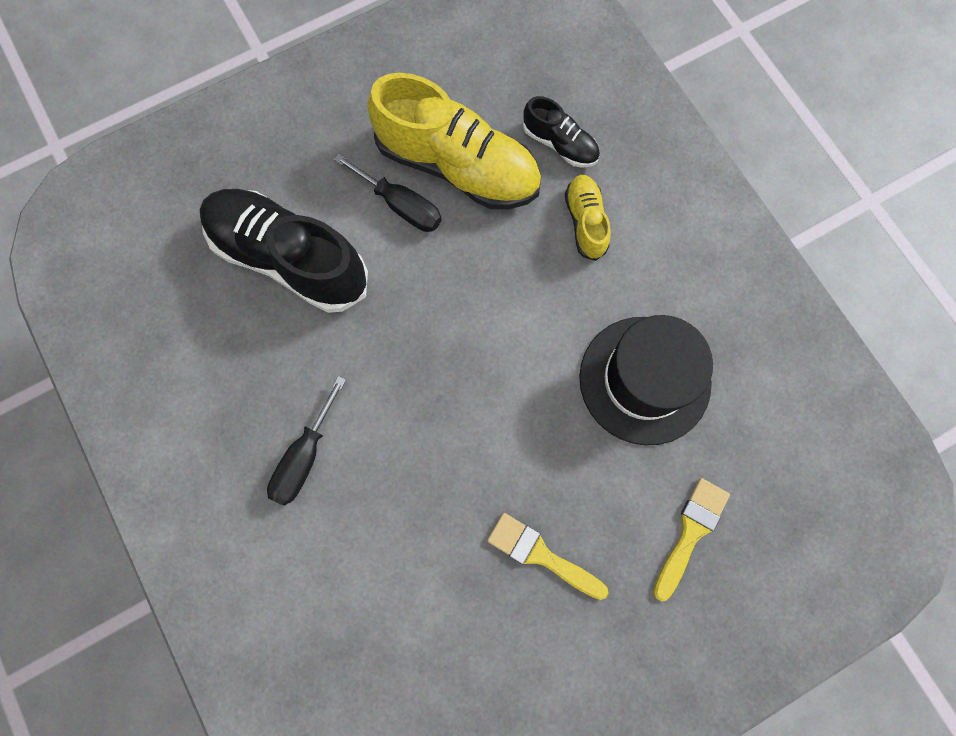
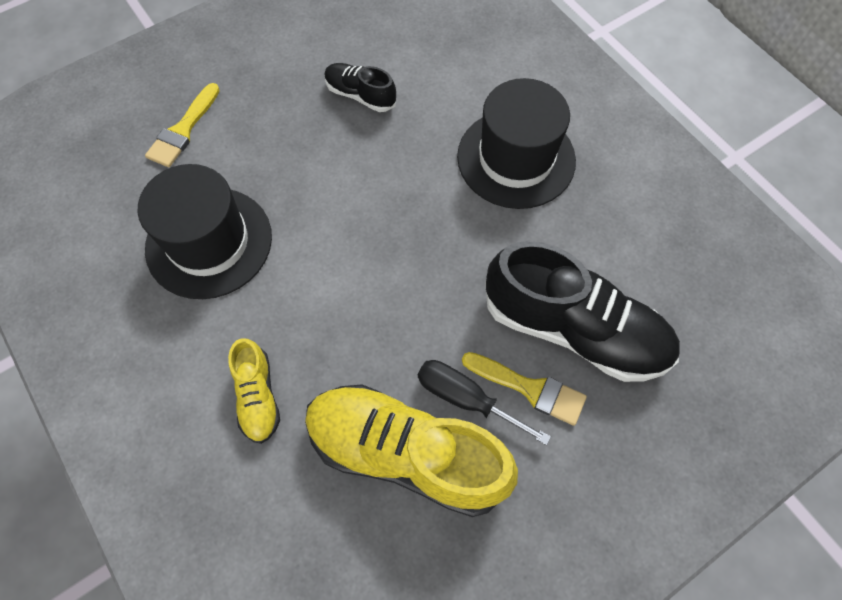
camera: 175 degrees right, 10 degrees down
black screwdriver [267,376,346,506] -> black hat [457,78,576,209]
yellow brush [487,513,608,600] -> yellow brush moved to [462,352,587,426]
black shoe [523,96,600,168] -> black shoe moved to [325,63,396,112]

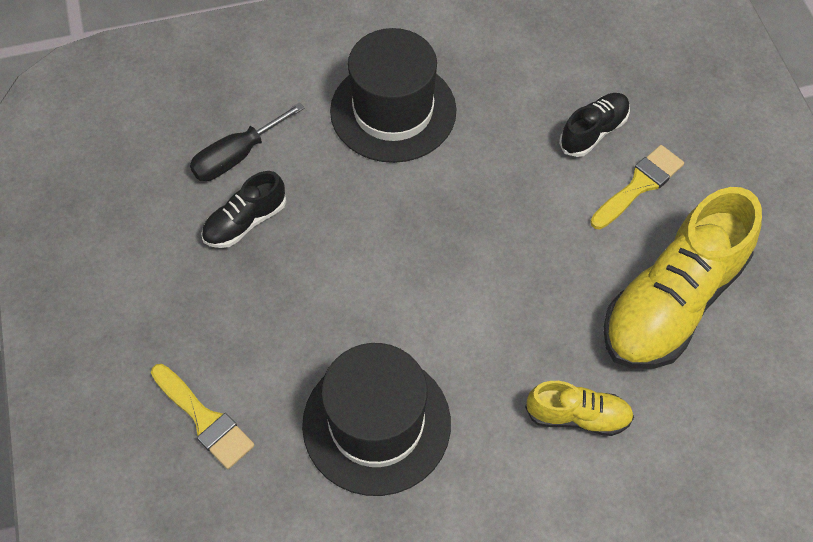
camera: 70 degrees left, 5 degrees down
black screwdriver [418,360,551,445] -> black screwdriver moved to [190,102,305,181]
black shoe [485,241,680,382] -> black shoe [559,93,630,157], size x0.49

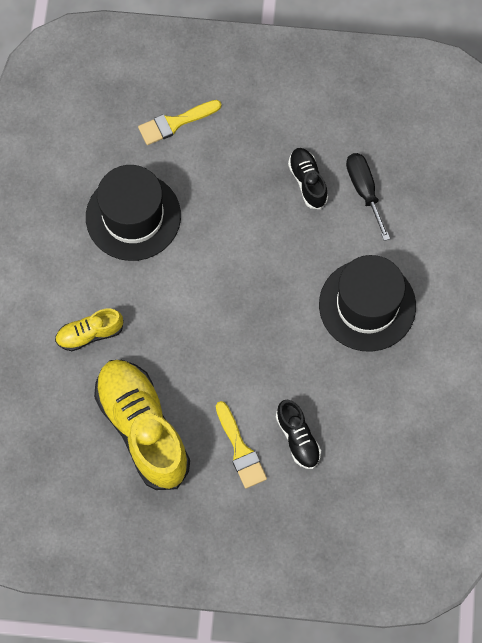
camera: 110 degrees right, 10 degrees up
yellow shoe [525,381,634,436] -> yellow shoe turned 45 degrees clockwise [55,309,124,351]

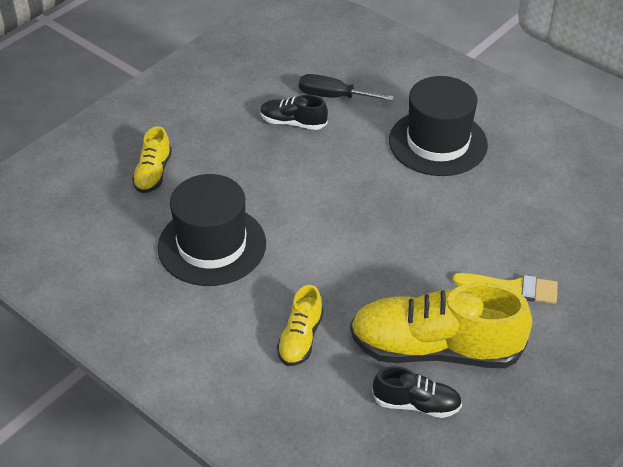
camera: 55 degrees left, 25 degrees down
yellow brush [138,100,221,145] -> yellow shoe [132,126,172,193]
black shoe [276,400,321,469] -> black shoe moved to [372,366,462,418]

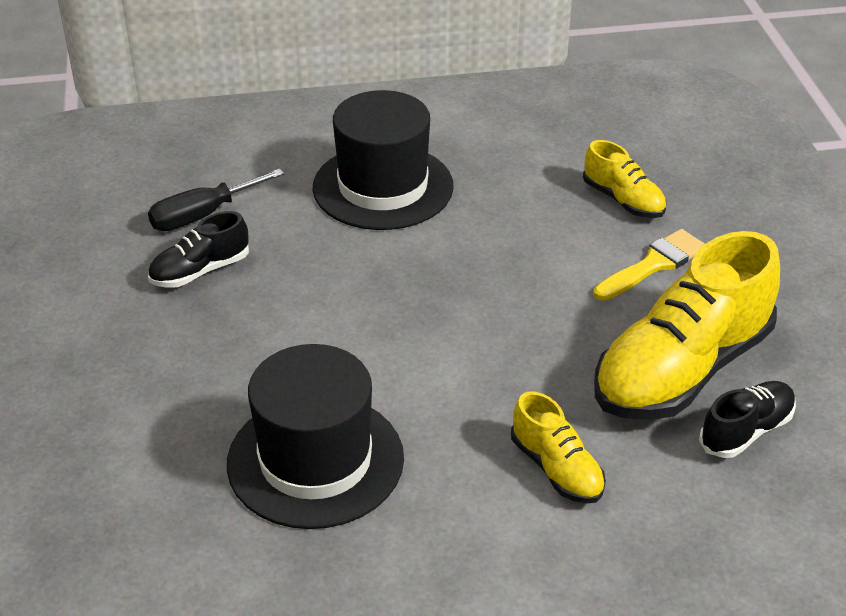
camera: 50 degrees left, 5 degrees down
yellow shoe [132,126,172,193] -> yellow shoe moved to [583,140,666,218]

